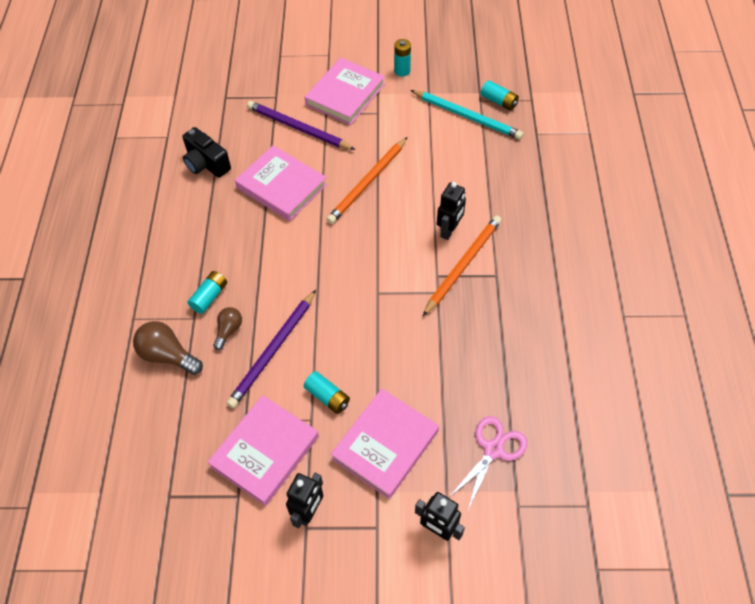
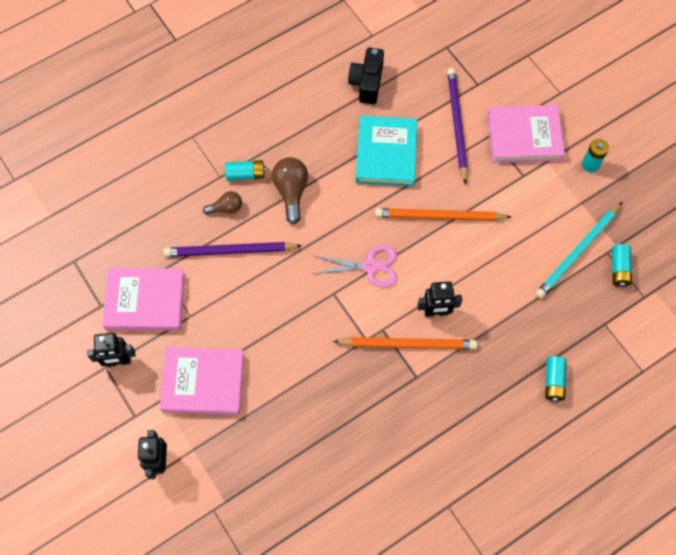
camera: 55 degrees right, 10 degrees up
brown light bulb [133,321,203,375] -> brown light bulb moved to [272,157,308,224]
pink book [235,145,327,221] -> turquoise book [356,115,418,187]
turquoise battery [304,371,350,414] -> turquoise battery moved to [545,356,567,402]
turquoise pencil [410,90,523,139] -> turquoise pencil turned 45 degrees clockwise [535,202,622,298]
pink scissors [449,416,528,510] -> pink scissors moved to [313,245,397,287]

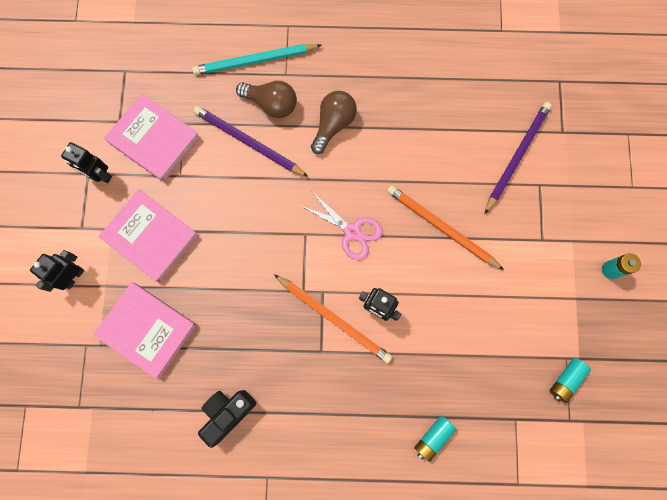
camera: 35 degrees right, 10 degrees up
brown light bulb [203,191,242,215] -> brown light bulb [236,81,297,118], size x1.63
turquoise battery [225,160,267,181] -> none
black camera [348,48,384,104] -> black camera moved to [198,390,256,448]
turquoise book [356,115,418,187] -> none
pink book [487,105,565,163] -> pink book moved to [93,282,196,379]
turquoise pencil [535,202,622,298] -> turquoise pencil moved to [192,44,322,75]

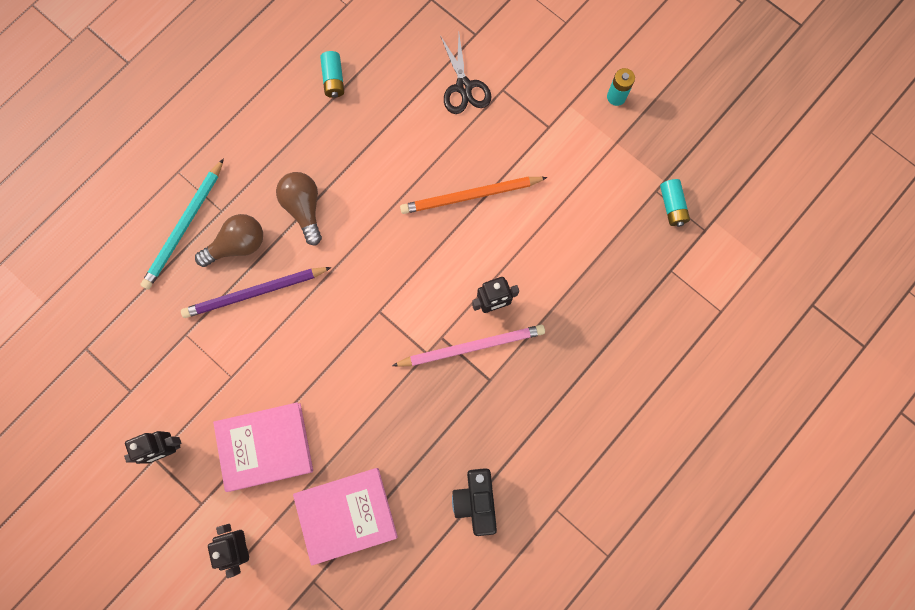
camera: 50 degrees left, 0 degrees up
pink book [104,94,201,182] -> none
orange pencil [274,274,392,363] -> pink pencil [392,325,545,367]
pink scissors [301,192,383,260] -> none
turquoise battery [414,416,456,462] -> turquoise battery moved to [320,51,344,98]
purple pencil [485,102,552,214] -> black scissors [440,34,491,114]

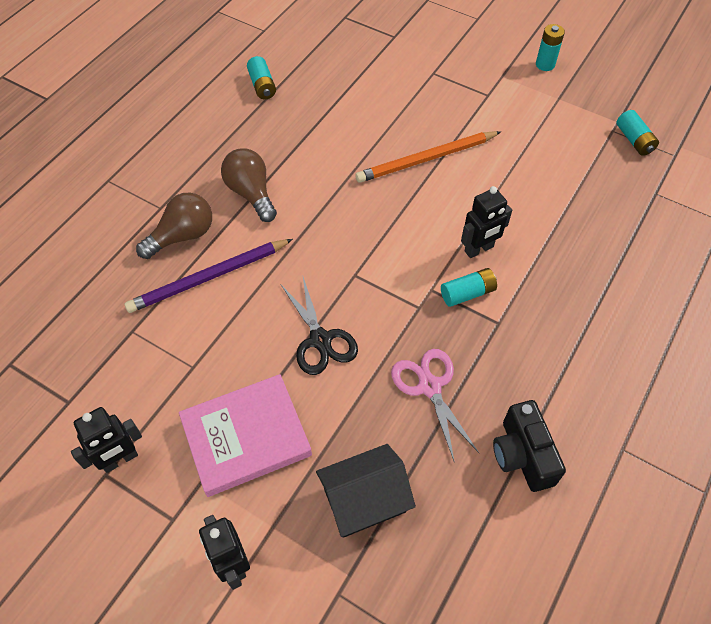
camera: 10 degrees left, 20 degrees down
turquoise pencil [141,158,224,290] -> none
pink book [293,468,398,566] -> black house [316,444,416,538]
pink pencil [392,325,545,367] -> turquoise battery [441,268,497,307]
black scissors [440,34,491,114] -> black scissors moved to [280,277,358,375]
none -> pink scissors [391,349,479,463]

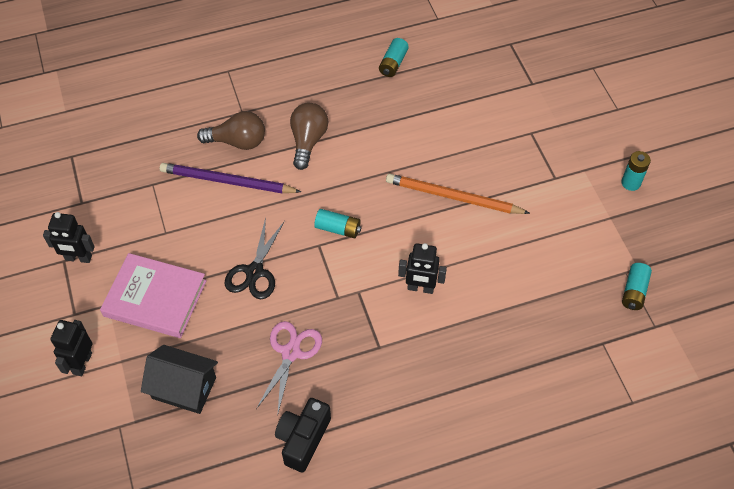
camera: 40 degrees right, 0 degrees up
turquoise battery [441,268,497,307] -> turquoise battery moved to [314,209,361,238]

